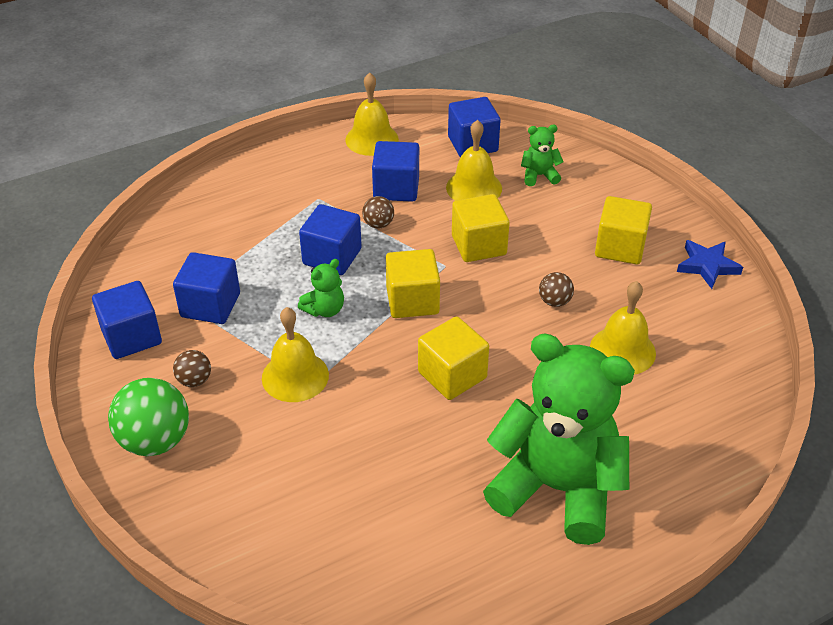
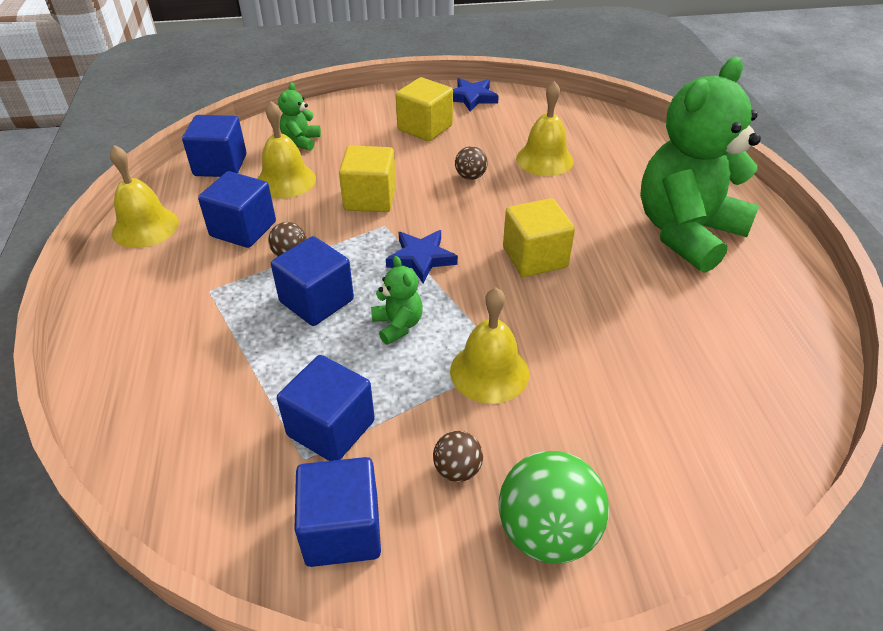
camera: 70 degrees left, 0 degrees up
yellow cube [386,249,440,318] -> blue star [386,230,458,283]

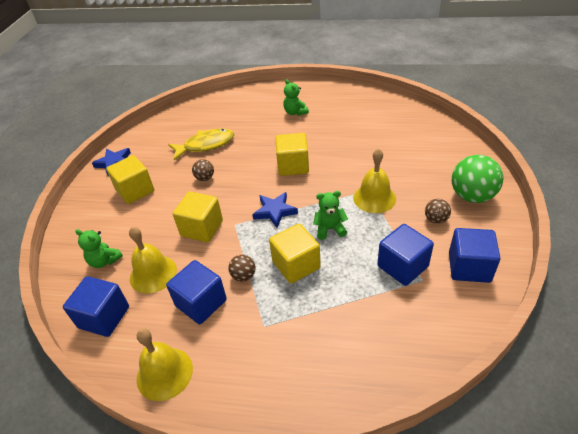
camera: 70 degrees left, 0 degrees up
blue cube [271,236,354,326] -> yellow cube [269,224,321,284]
yellow bell [516,81,574,176] -> yellow fish [168,128,234,160]
green teddy bear [640,57,761,273] -> green teddy bear [283,79,309,116], size x0.40

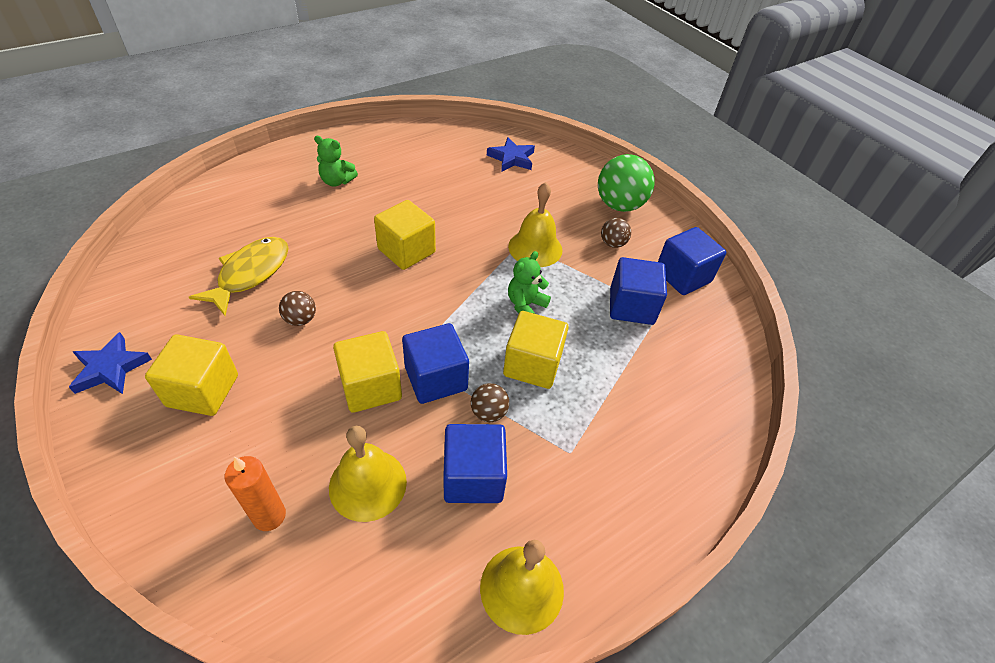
camera: 50 degrees left, 5 degrees up
blue cube [63,276,129,337] -> blue cube moved to [402,323,469,404]
green teddy bear [75,229,123,268] -> orange candle [225,456,286,531]
blue star [252,192,298,228] -> blue star moved to [487,137,535,172]

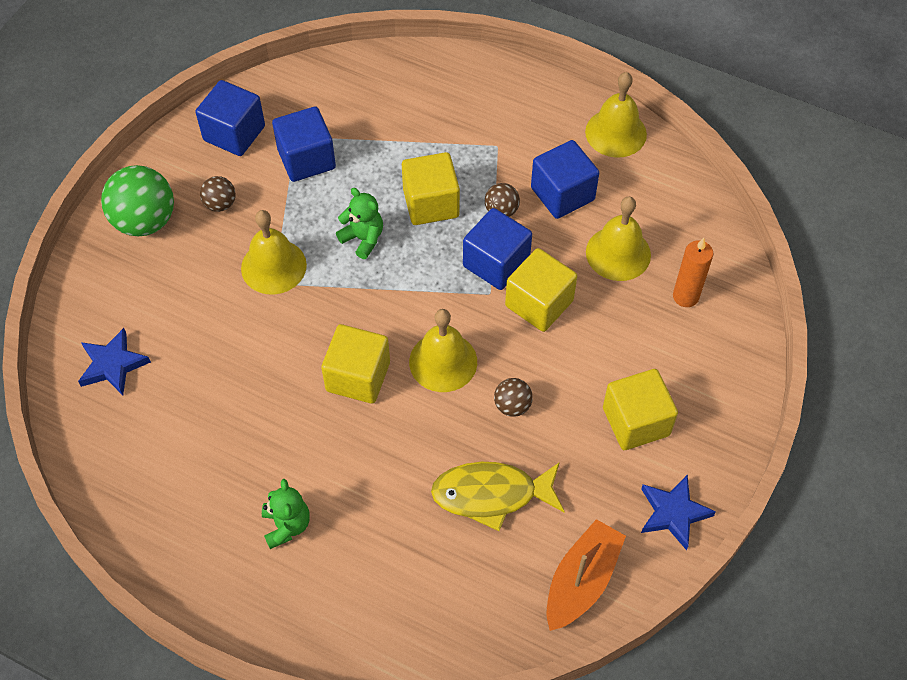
camera: 115 degrees left, 10 degrees up
green teddy bear [508,251,551,314] -> green teddy bear turned 150 degrees counterclockwise [336,188,383,259]
none -> yellow bell [409,309,477,392]
none -> orange boat [546,519,626,631]

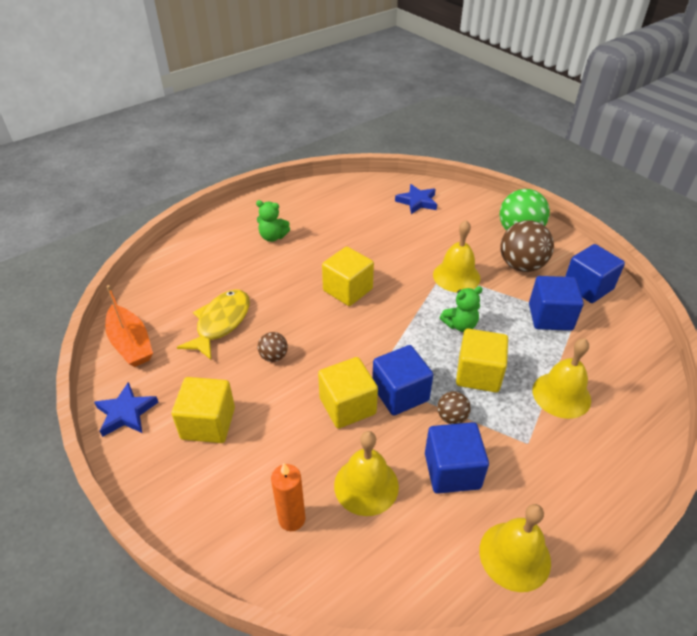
camera: 115 degrees right, 15 degrees down
brown ball [200,176,236,212] -> brown ball [500,221,554,272], size x1.97
yellow bell [409,309,477,392] -> yellow bell moved to [532,338,591,419]

